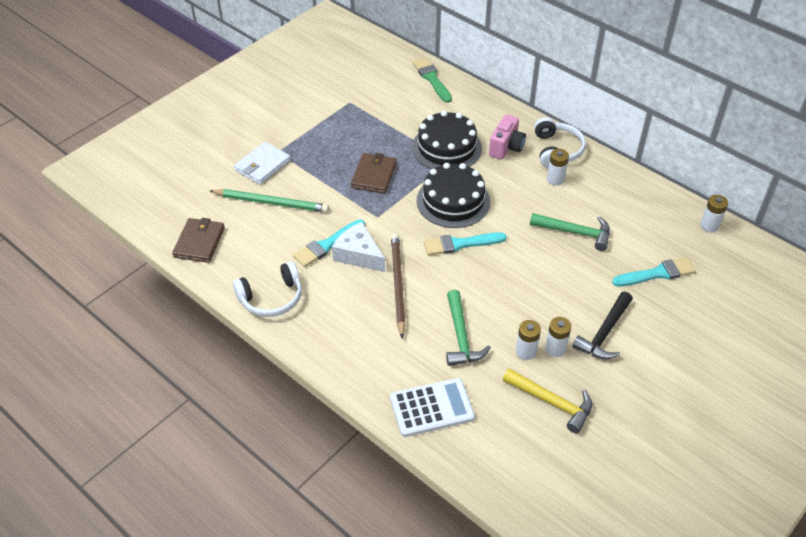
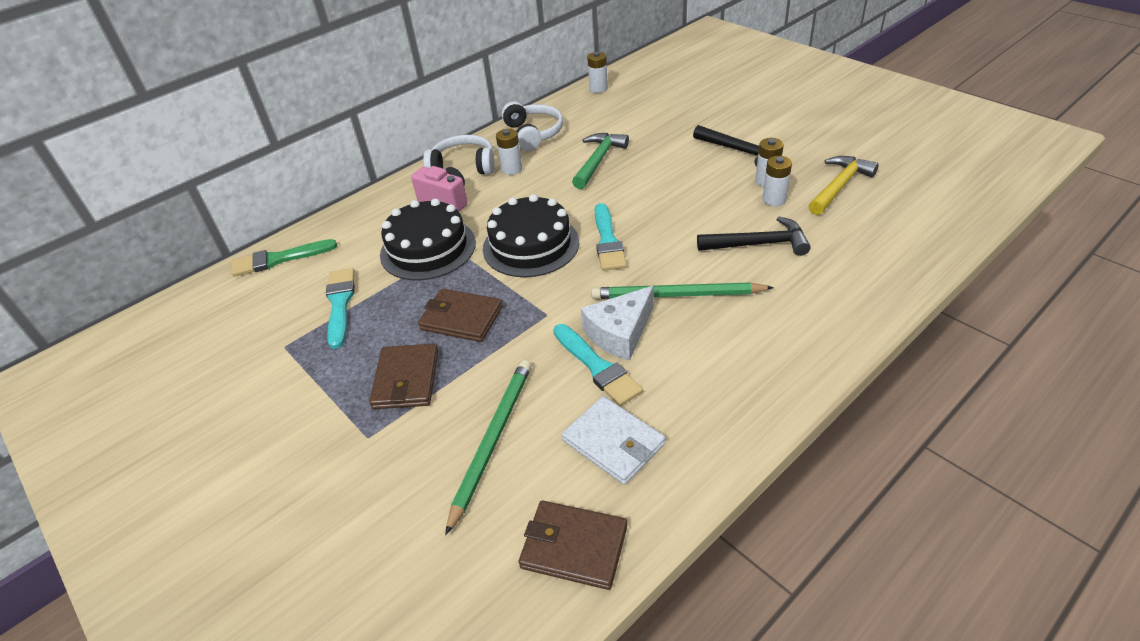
camera: 80 degrees left, 5 degrees down
white headphones [233,261,302,317] -> white headphones moved to [501,101,563,151]
white wallet [234,142,291,185] -> white wallet moved to [562,396,665,485]
white calculator [390,378,475,437] -> none
brown pencil [391,233,406,338] -> green pencil [591,283,774,299]
green hammer [446,290,491,366] -> black hammer [697,217,811,256]
turquoise brush [612,257,696,287] -> turquoise brush moved to [326,268,355,349]
none -> brown wallet [369,343,438,409]

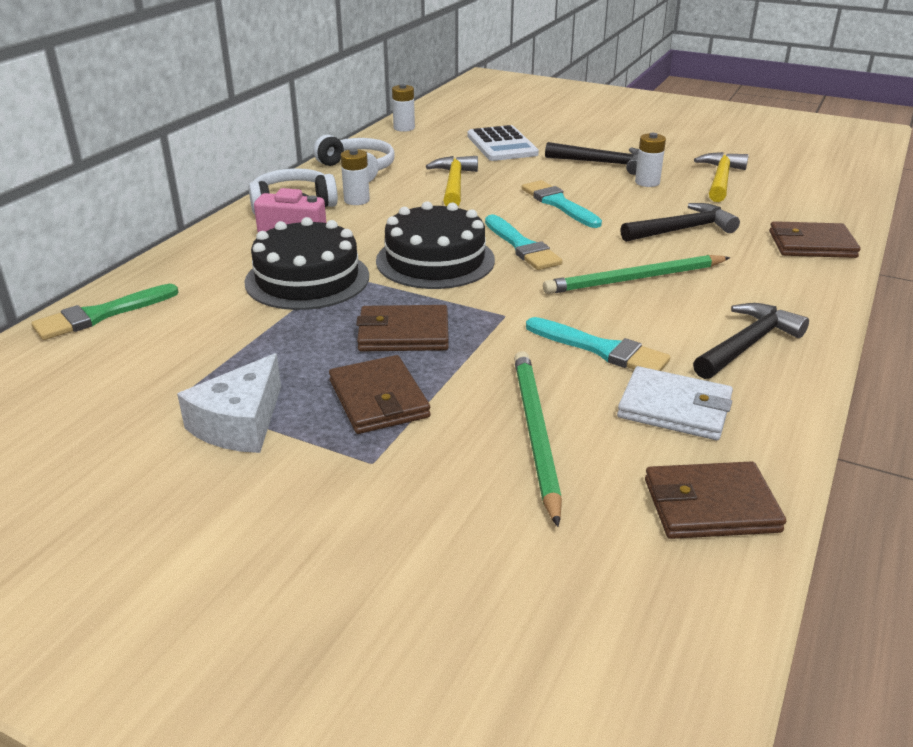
camera: 25 degrees left, 10 degrees down
turquoise brush [326,268,355,349] -> turquoise brush moved to [522,180,602,228]
green hammer [572,133,629,189] -> yellow hammer [426,156,478,206]
white cheese [581,286,654,361] -> white cheese moved to [177,353,281,453]
white battery [762,156,792,206] -> none
none -> white calculator [467,125,539,161]
none -> black hammer [693,303,809,379]
none -> brown wallet [769,221,861,258]

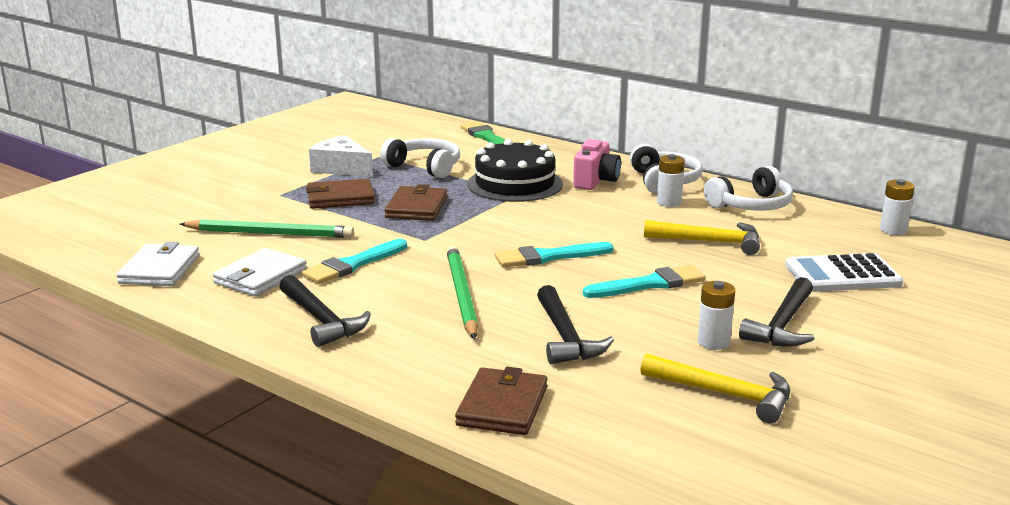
camera: 100 degrees right, 10 degrees down
black cake [376,201,495,289] -> none
brown wallet [645,461,786,539] -> white wallet [116,242,200,286]
none -> white headphones [380,138,460,178]

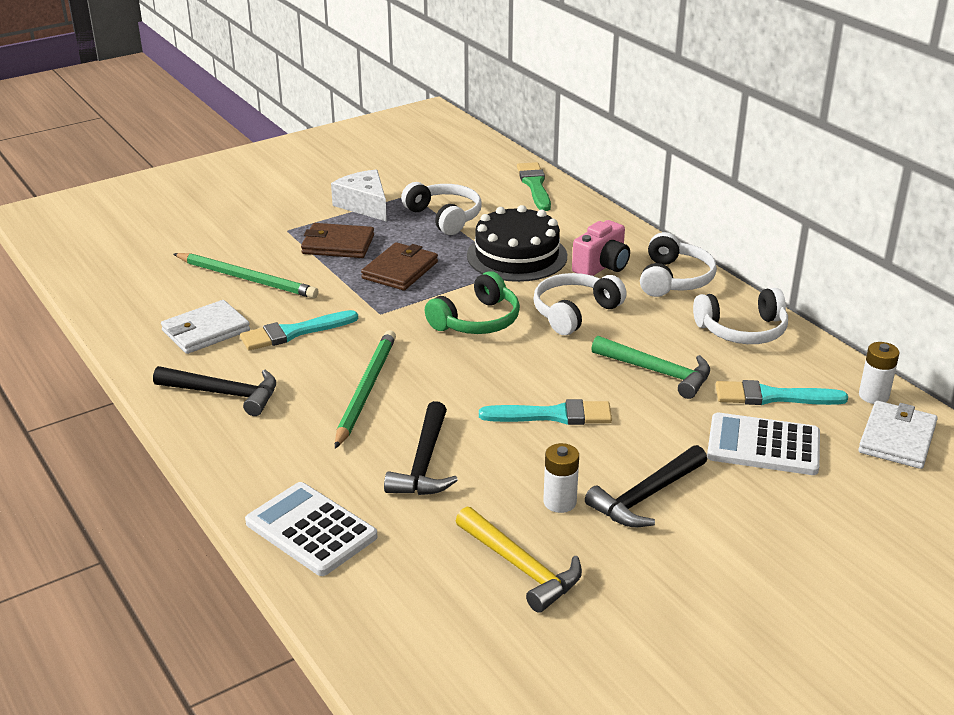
camera: 20 degrees right, 10 degrees up
white wallet [116,242,200,286] -> white wallet moved to [858,401,938,469]
black hammer [279,275,371,347] -> black hammer turned 60 degrees counterclockwise [153,366,276,416]
brown wallet [455,367,548,435] -> white calculator [245,482,377,576]
turquoise brush [495,242,614,267] -> turquoise brush moved to [716,380,848,405]
yellow hammer [644,220,760,255] -> green hammer [591,336,710,399]
white battery [657,154,685,207] -> none
none -> green headphones [425,271,520,334]
none -> white headphones [533,273,627,335]

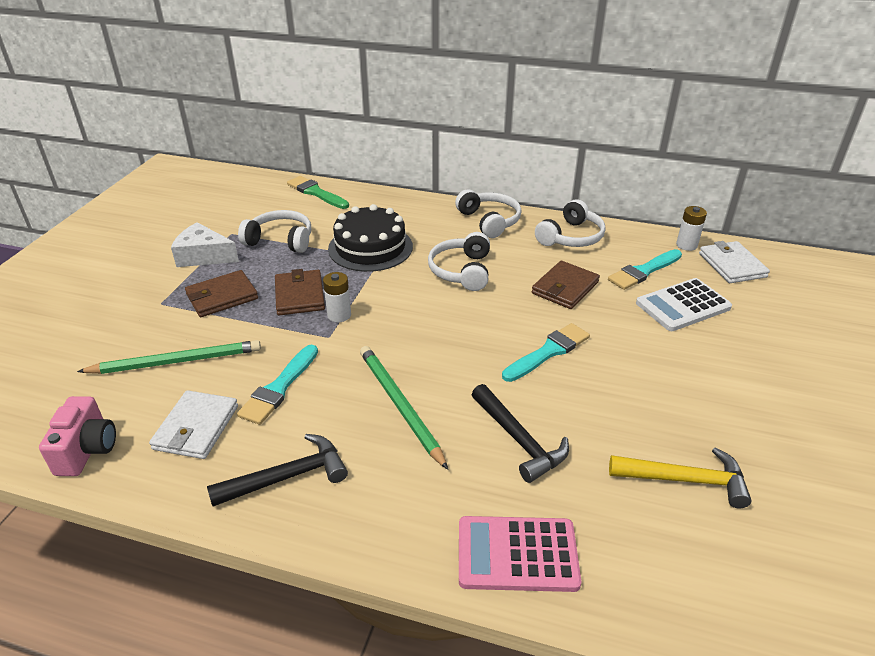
camera: 40 degrees left, 5 degrees up
white calculator [245,482,377,576] -> pink calculator [459,516,581,592]
green headphones [425,271,520,334] -> none
white battery [543,443,579,513] -> white battery moved to [323,272,351,322]
pink camera [572,220,630,276] -> pink camera moved to [39,396,116,476]
black hammer [585,445,707,527] -> none
green hammer [591,336,710,399] -> brown wallet [532,261,600,309]

